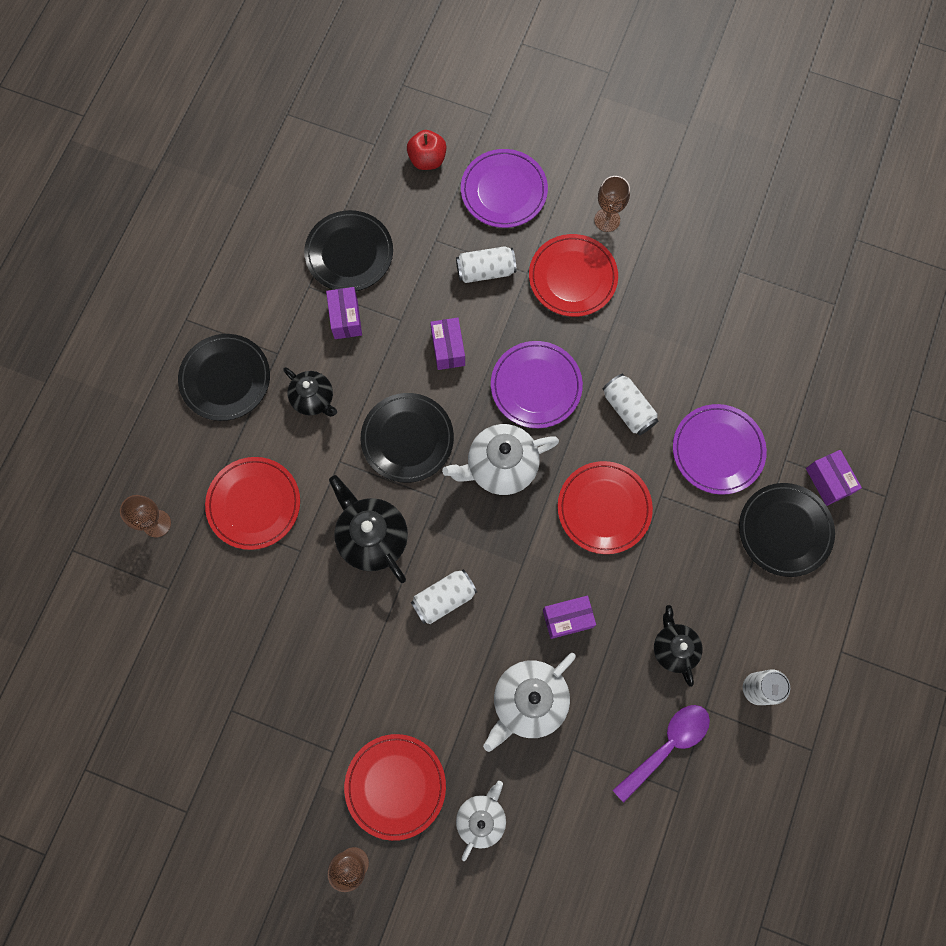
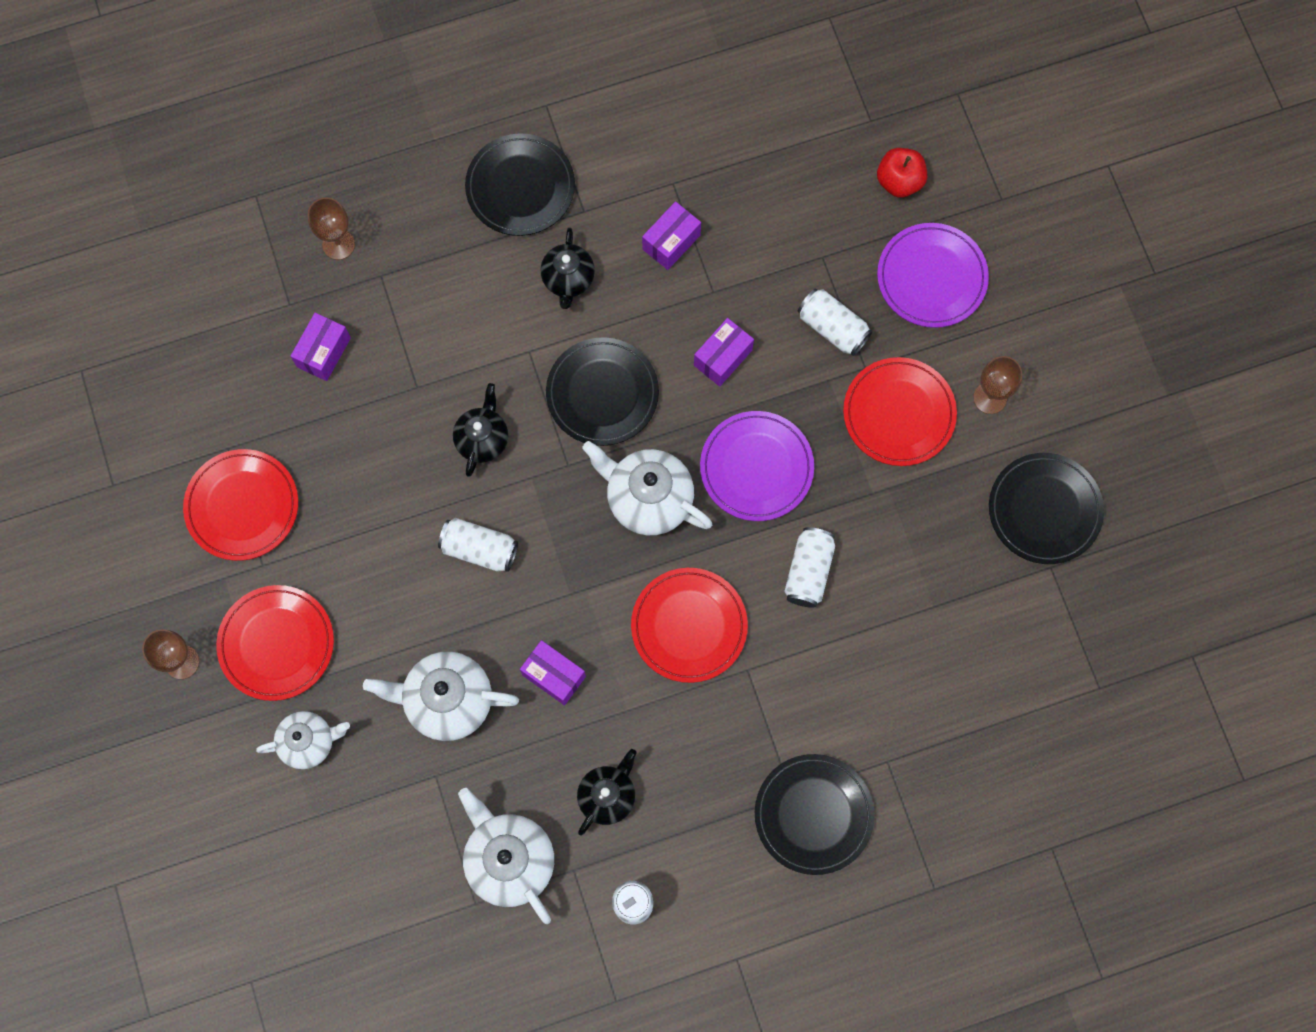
camera: 50 degrees right, 0 degrees up
red plate [205,457,300,550] -> red plate moved to [183,449,298,561]
black plate [304,210,393,291] -> black plate moved to [989,453,1104,564]
black teapot [329,475,408,583] -> black teapot [453,383,508,477], size x0.65
purple spoon [613,705,710,802] -> white teapot [458,788,554,924]
purple plate [673,404,767,495] -> none
purple box [806,450,862,506] -> purple box moved to [291,313,351,381]

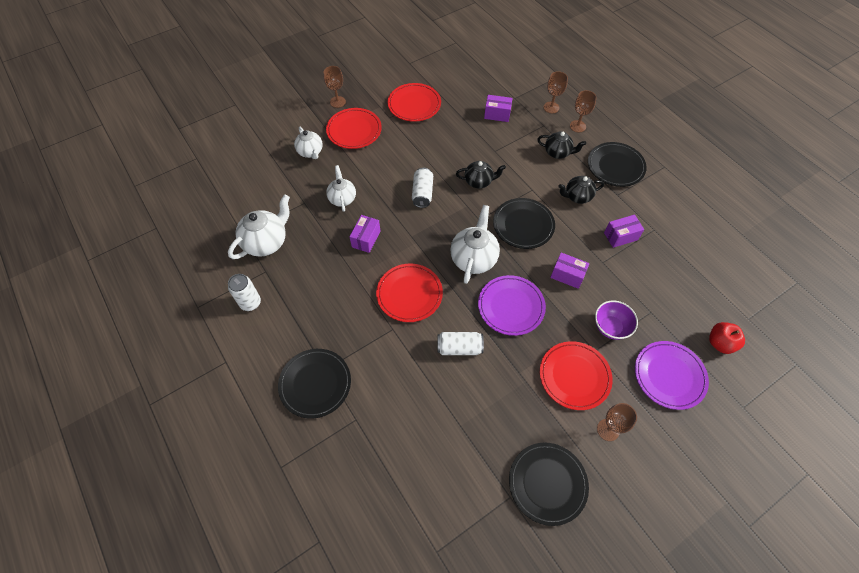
camera: 75 degrees right, 15 degrees down
white teapot [363,651,519,741] -> white teapot [326,165,356,212], size x0.65
black teapot [577,749,636,836] -> black teapot moved to [537,131,586,159]
purple box [642,201,701,270] -> purple box turned 45 degrees counterclockwise [604,215,644,248]
white can [798,289,872,356] -> purple bowl [595,300,638,340]
none -> brown goblet [570,90,597,132]

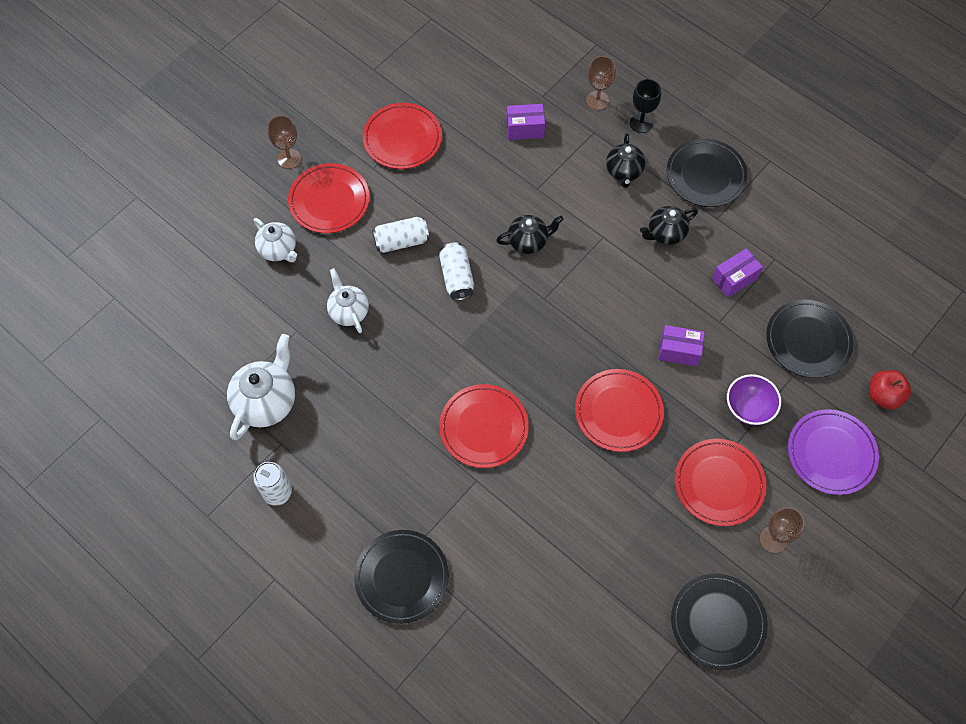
camera: 15 degrees left, 5 degrees up
purple box [349,215,380,253] -> none
white can [438,332,484,355] -> white can moved to [372,217,429,253]
white teapot [450,205,500,284] -> none
purple plate [478,275,546,336] -> red plate [575,369,664,452]
black plate [493,198,555,249] -> black plate moved to [766,300,854,378]
black teapot [537,131,586,159] -> black teapot turned 90 degrees clockwise [606,133,646,188]
brown goblet [570,90,597,132] -> black goblet [630,79,661,133]

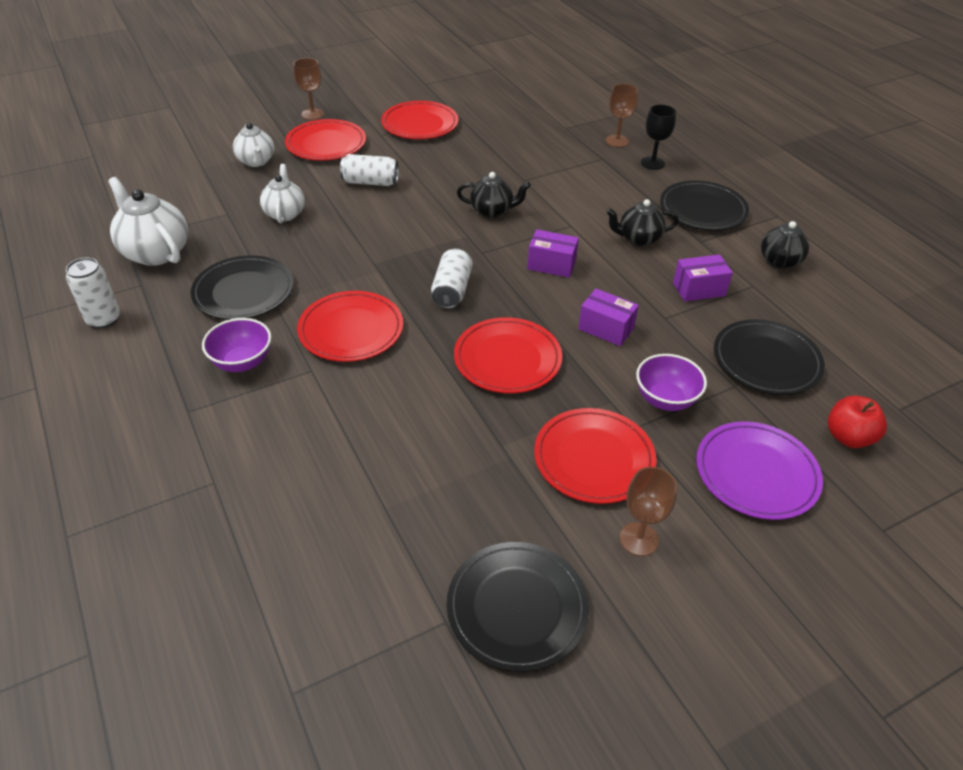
camera: 20 degrees right, 20 degrees down
white teapot [227,334,295,440] -> white teapot turned 90 degrees counterclockwise [108,177,188,266]
black plate [354,530,449,624] -> black plate moved to [190,255,294,320]
white can [439,242,474,300] -> white can moved to [431,248,473,309]
purple box [506,104,545,140] -> purple box moved to [527,229,579,278]
black teapot [606,133,646,188] -> black teapot moved to [761,220,809,269]
none -> purple bowl [202,318,271,372]

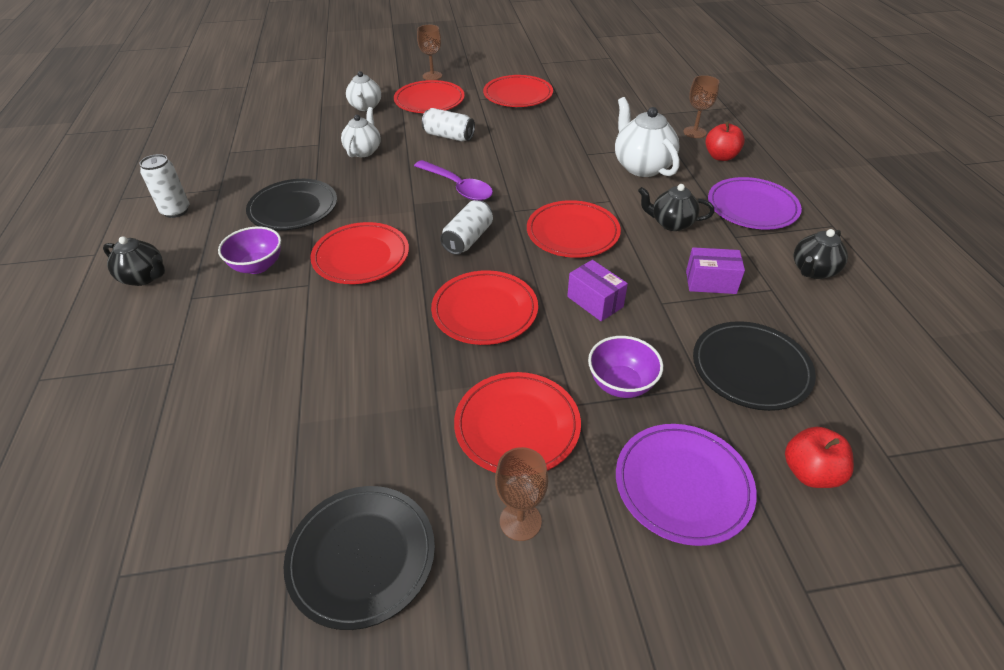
camera: 20 degrees right, 0 degrees up
white teapot [108,177,188,266] -> white teapot moved to [615,97,680,177]
black teapot [457,172,531,218] -> black teapot moved to [103,236,165,286]
purple box [527,229,579,278] -> red plate [527,200,621,258]
black goblet [641,105,676,170] -> red apple [705,122,745,161]
black plate [660,180,749,231] -> purple plate [708,177,802,230]
none -> purple spoon [414,160,493,201]

